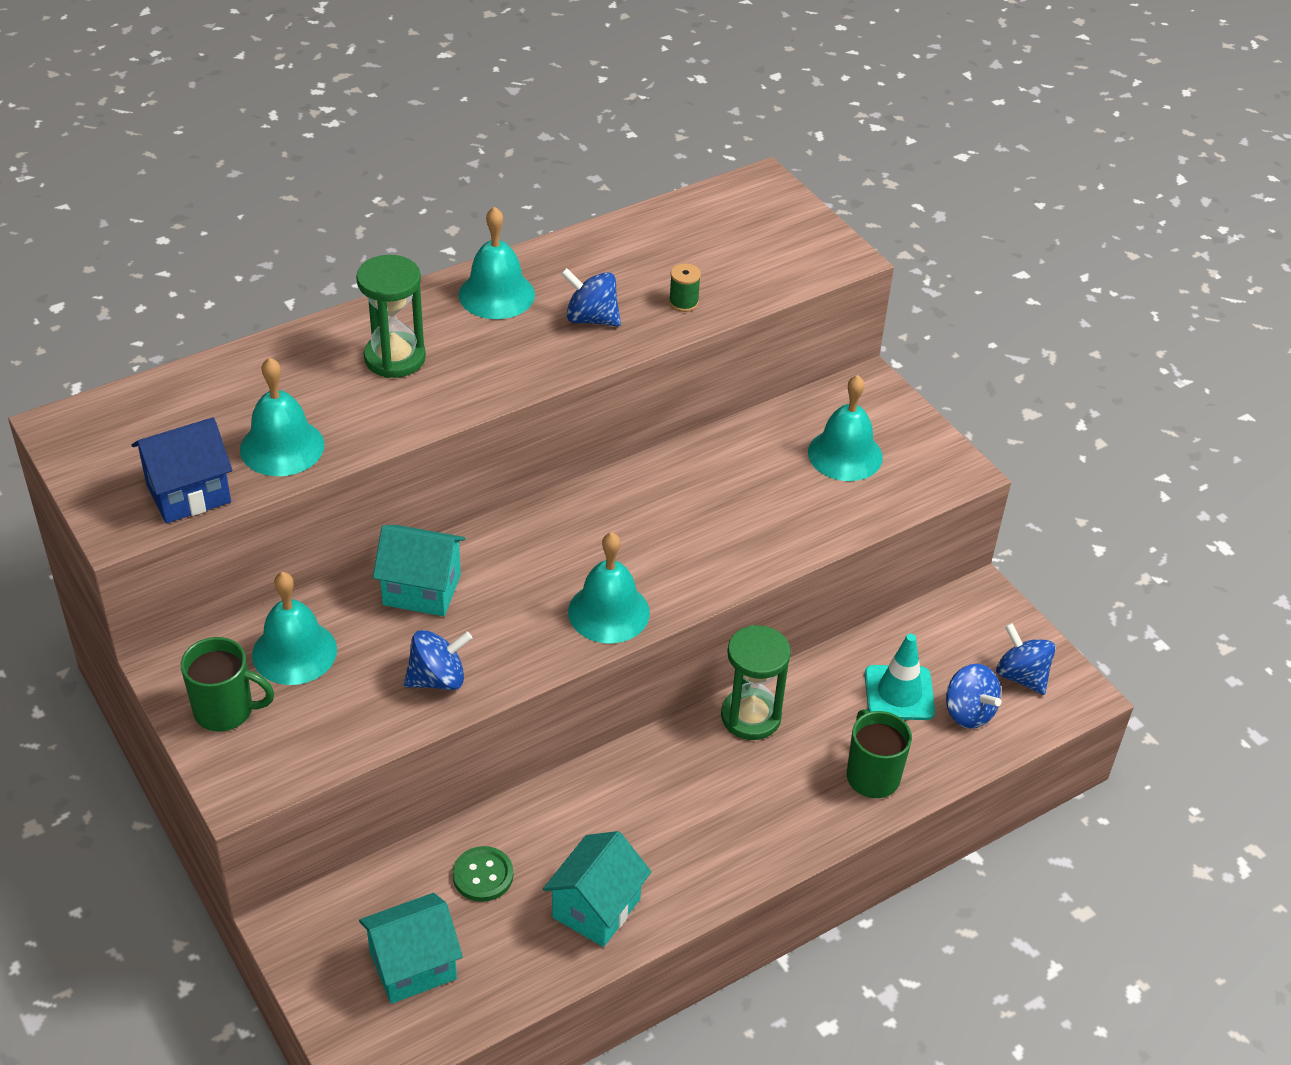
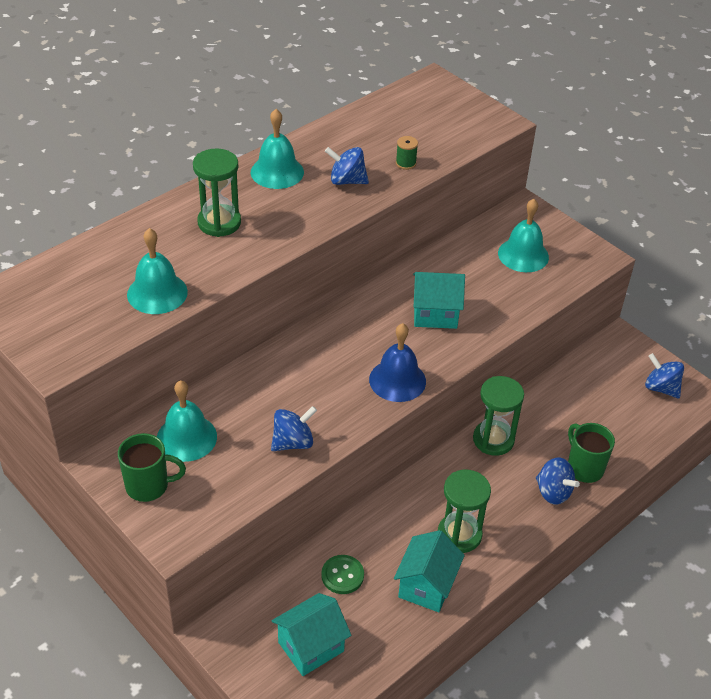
camera: 10 degrees left, 0 degrees up
blue house [132,417,232,523] -> none
turquoise house [373,525,465,616] -> turquoise house moved to [413,272,465,329]
turquoise bell [568,532,650,643] -> blue bell [369,323,426,402]
turquoise traffic cone [865,634,935,720] -> none
blue spinning top [946,664,1002,729] -> blue spinning top moved to [536,458,580,505]
none -> green hourglass [438,470,491,553]

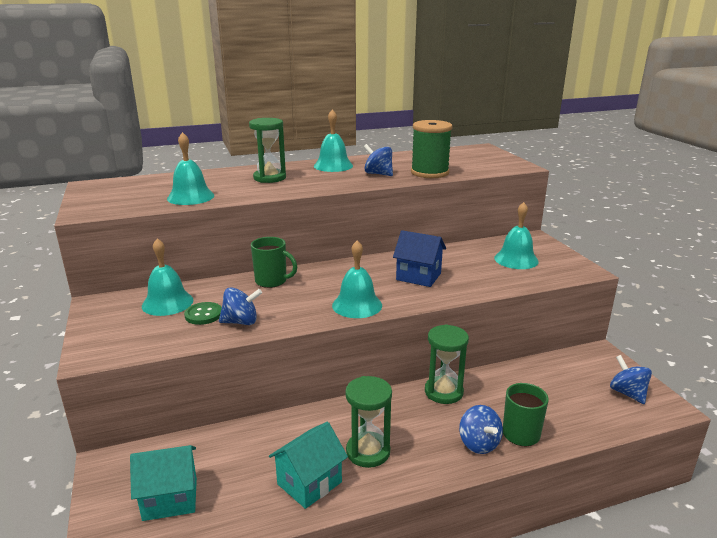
camera: 25 degrees right, 20 degrees down
green mug [118,433,186,502] -> green mug moved to [251,237,297,288]
green button [321,555,364,594] -> green button moved to [184,302,222,325]
blue bell [369,323,426,402] -> turquoise bell [332,240,382,318]
green spool [396,136,418,170] -> green spool [411,120,452,178], size x2.37
turquoise house [413,272,465,329] -> blue house [393,230,446,287]

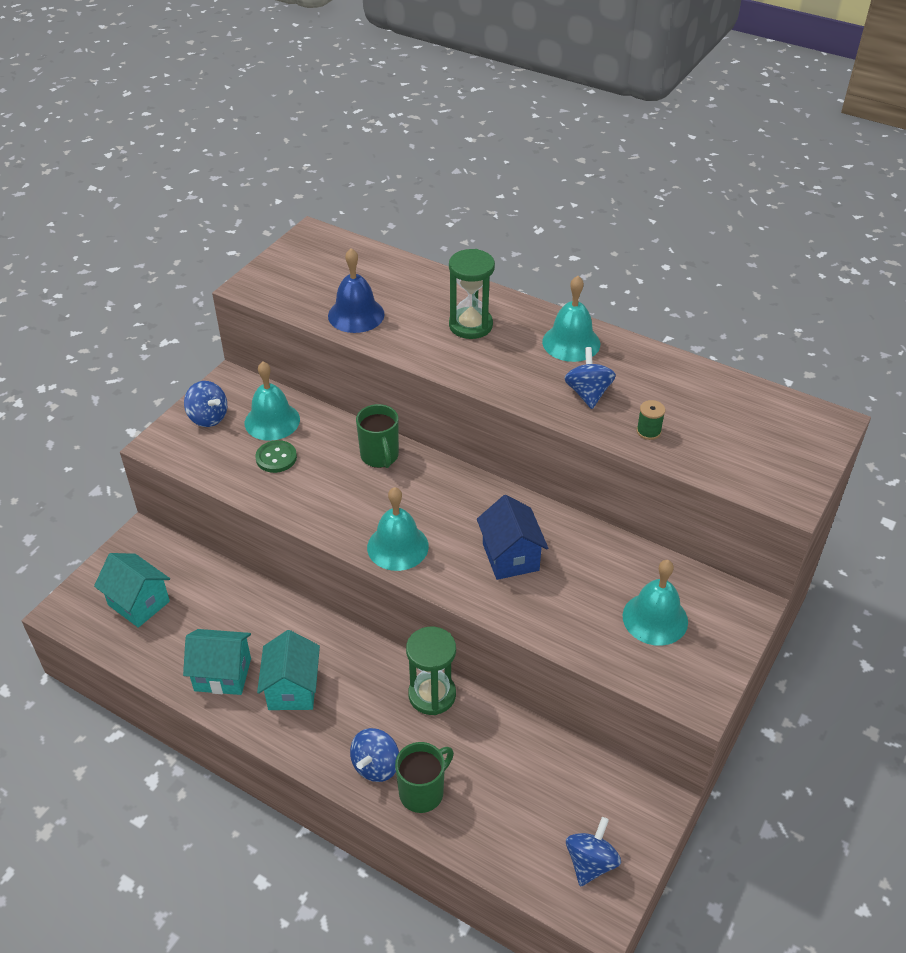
camera: 50 degrees right, 20 degrees up
turquoise bell [167,132,214,205] -> blue bell [328,248,384,333]
blue spinning top [219,287,262,325] -> blue spinning top moved to [184,381,227,427]
green hourglass [345,376,392,468] -> turquoise house [257,630,320,710]
green spool [411,120,452,178] -> green spool [636,400,665,440], size x0.42

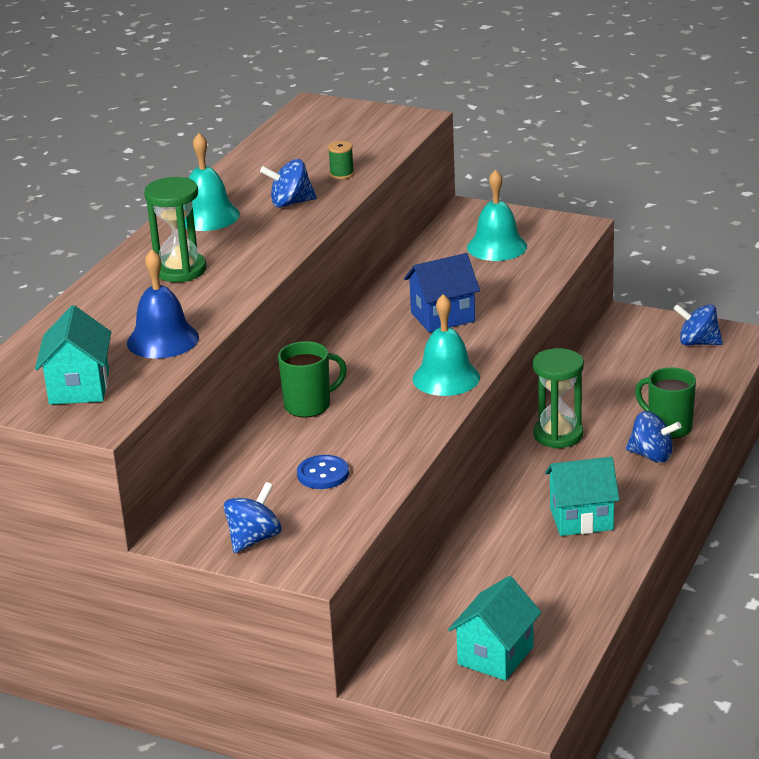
camera: 95 degrees left, 15 degrees down
turquoise house [183,629,251,695] -> turquoise house moved to [35,305,111,405]
turquoise bell [245,362,300,441] -> none
green button [255,440,297,473] -> blue button [297,455,349,489]

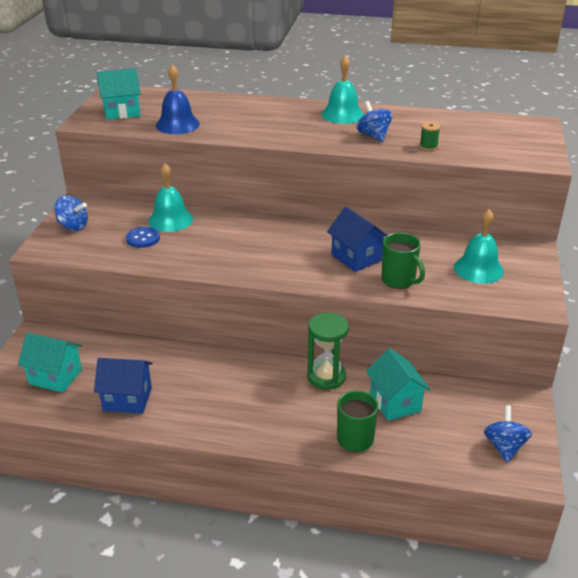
camera: 75 degrees right, 5 degrees up
green hourglass [144,177,206,282] -> none
green mug [278,341,347,418] -> green mug moved to [381,233,425,289]
turquoise bell [413,294,480,396] -> turquoise bell moved to [148,163,193,232]
turquoise house [545,457,620,536] -> turquoise house moved to [366,348,431,421]
blue spinning top [626,411,682,463] -> none
none -> blue house [94,358,153,414]

